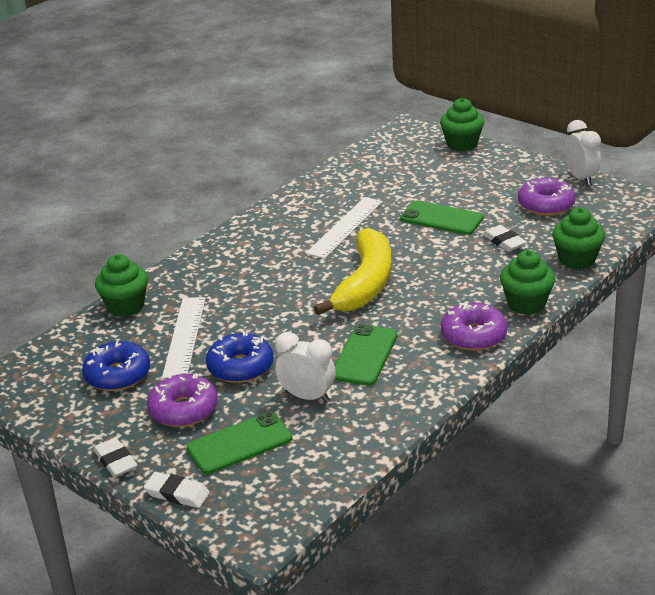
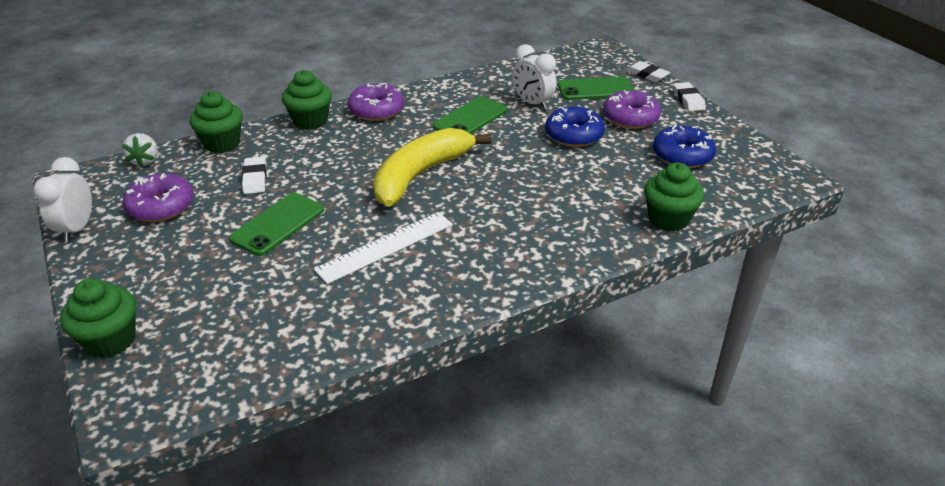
camera: 160 degrees left, 5 degrees up
white ruler [162,297,206,379] -> none
green phone [400,200,484,235] -> green phone turned 75 degrees clockwise [229,193,324,256]
none -> white strawberry [122,133,158,167]

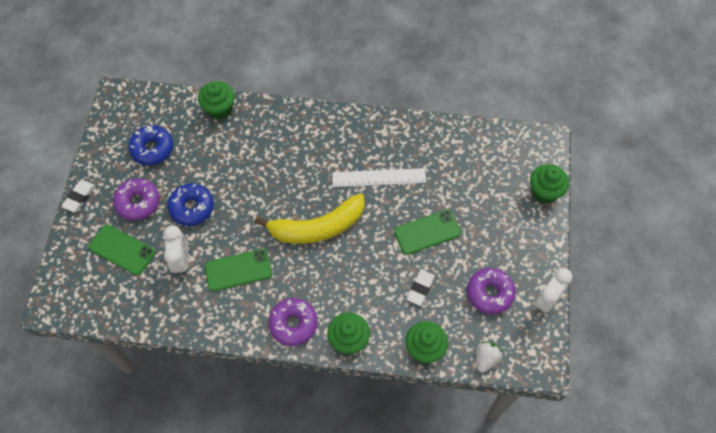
camera: 145 degrees left, 25 degrees up
white eraser [626,61,671,82] -> none

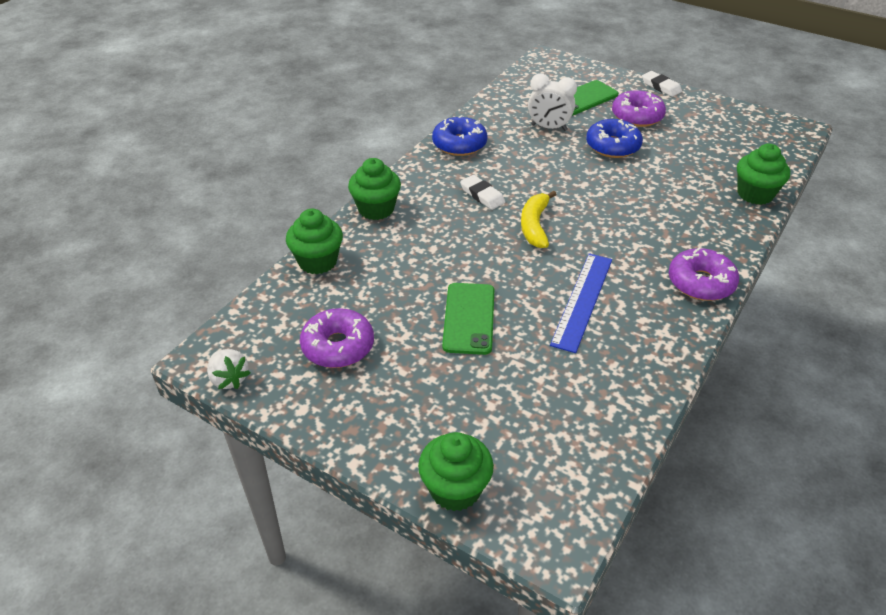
camera: 115 degrees right, 20 degrees down
blue donut [128,125,173,165] -> blue donut moved to [432,115,487,156]
green phone [205,249,272,291] -> none
yellow banana [255,193,365,244] -> yellow banana [521,191,557,248], size x0.59
purple donut [268,298,318,346] -> purple donut moved to [669,248,739,301]
white ruler [332,168,426,187] -> blue ruler [550,253,612,353]
white eraser [407,270,435,306] -> white eraser moved to [460,175,505,210]
white strawberry [476,341,502,373] -> white strawberry moved to [207,349,250,389]
white clock [534,268,573,313] -> none

